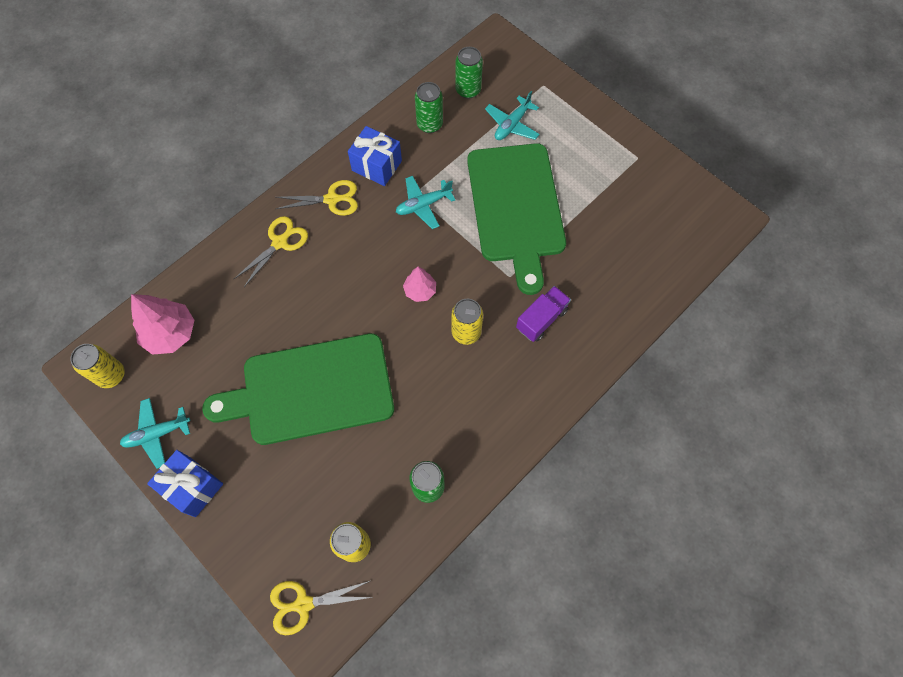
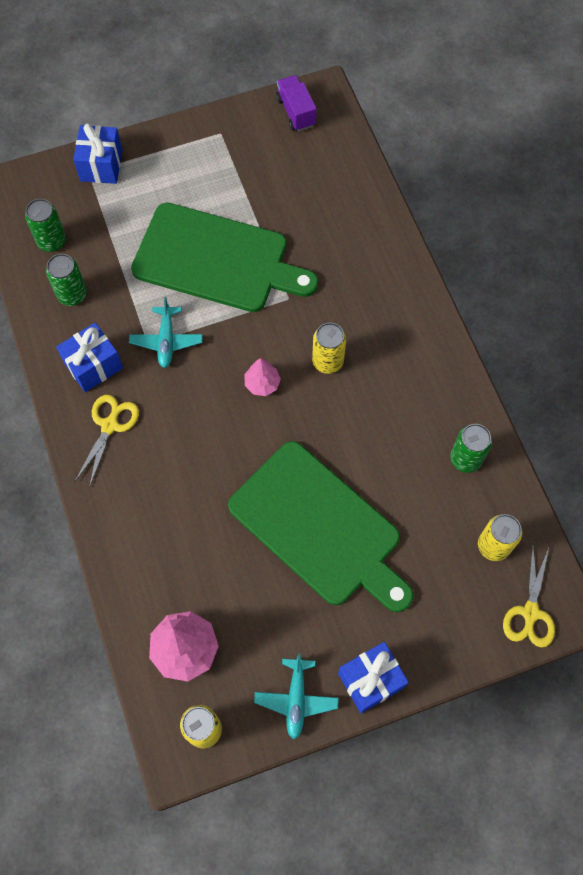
camera: 65 degrees left, 0 degrees up
green cutting board [202,333,394,445] -> green cutting board turned 60 degrees counterclockwise [228,441,414,612]
yellow scissors [234,216,308,287] -> none
turquoise plane [485,91,540,140] -> none
purple truck [516,286,571,342] -> purple truck moved to [276,75,317,131]
none -> blue gift [73,124,122,184]

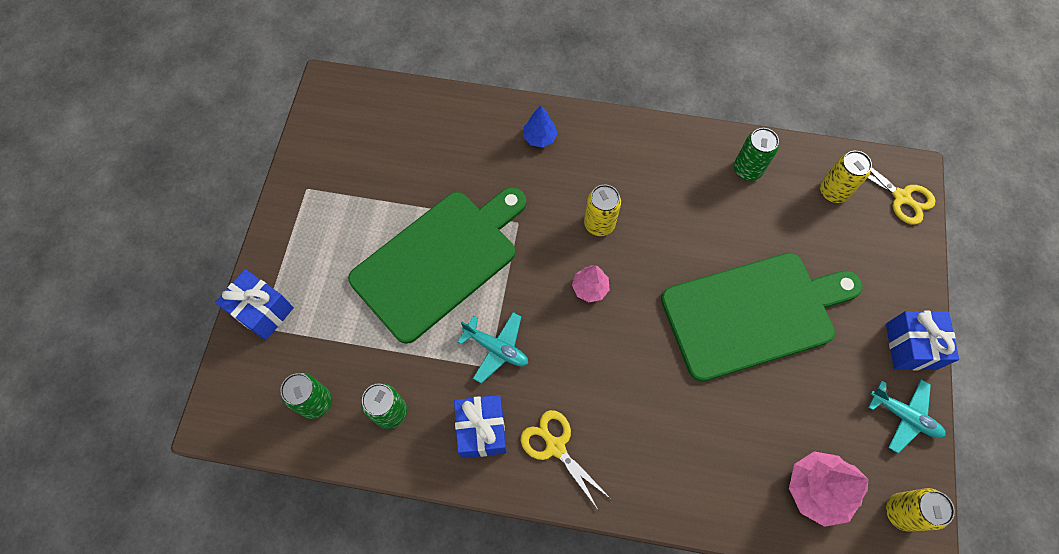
camera: 60 degrees left, 0 degrees up
purple truck [276,75,317,131] -> none
none -> blue tree [523,105,557,147]

